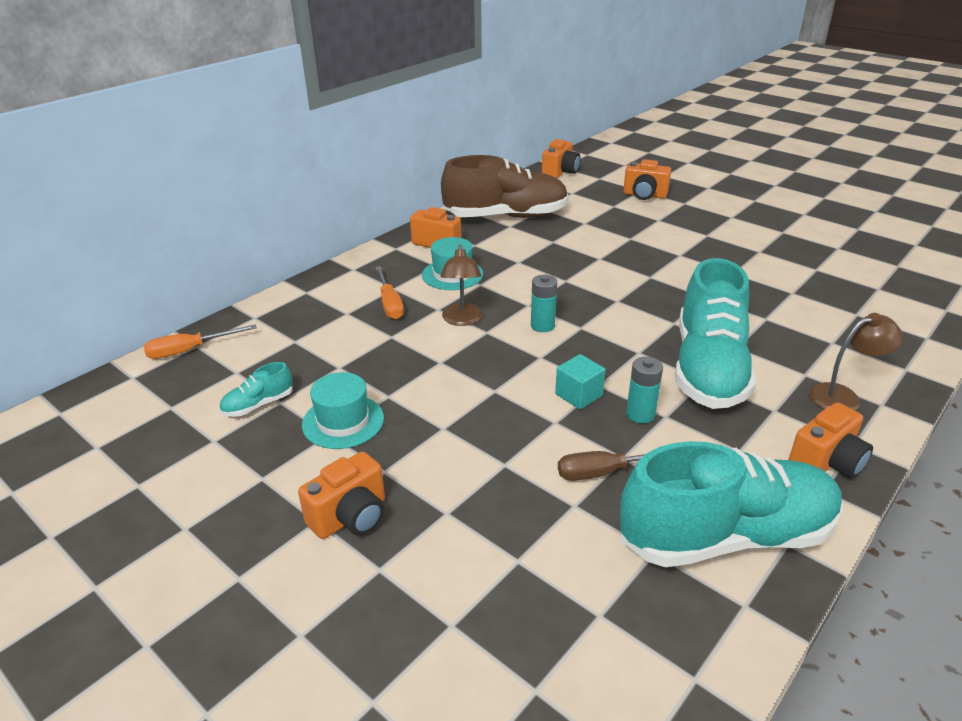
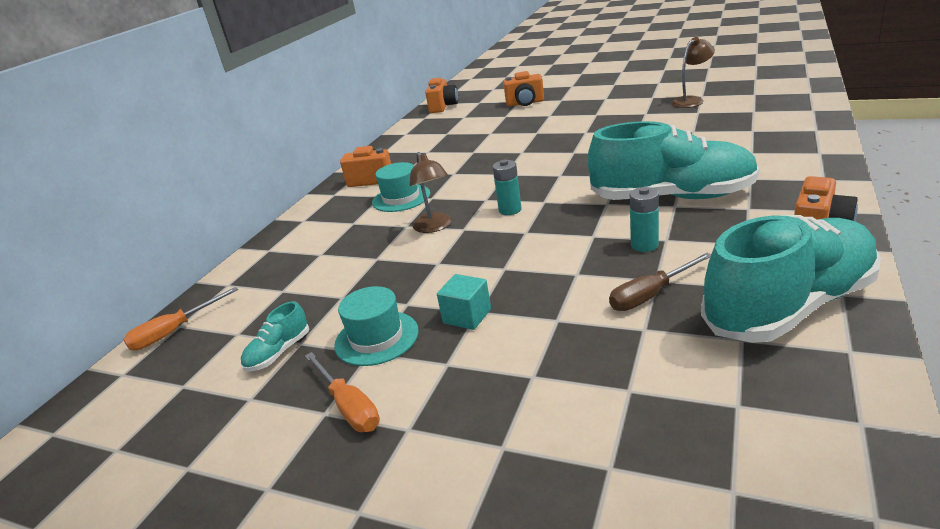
camera: 15 degrees left, 5 degrees down
orange camera [298,451,385,539] -> none
orange screwdriver [375,266,404,319] -> orange screwdriver moved to [305,352,380,432]
brown shoe [441,155,569,218] -> none
turquoise cube [555,354,606,409] -> turquoise cube moved to [437,274,491,330]
turquoise shoe [675,258,756,409] -> turquoise shoe turned 75 degrees counterclockwise [588,121,759,200]
brown lamp [809,313,903,411] -> brown lamp moved to [671,37,715,108]

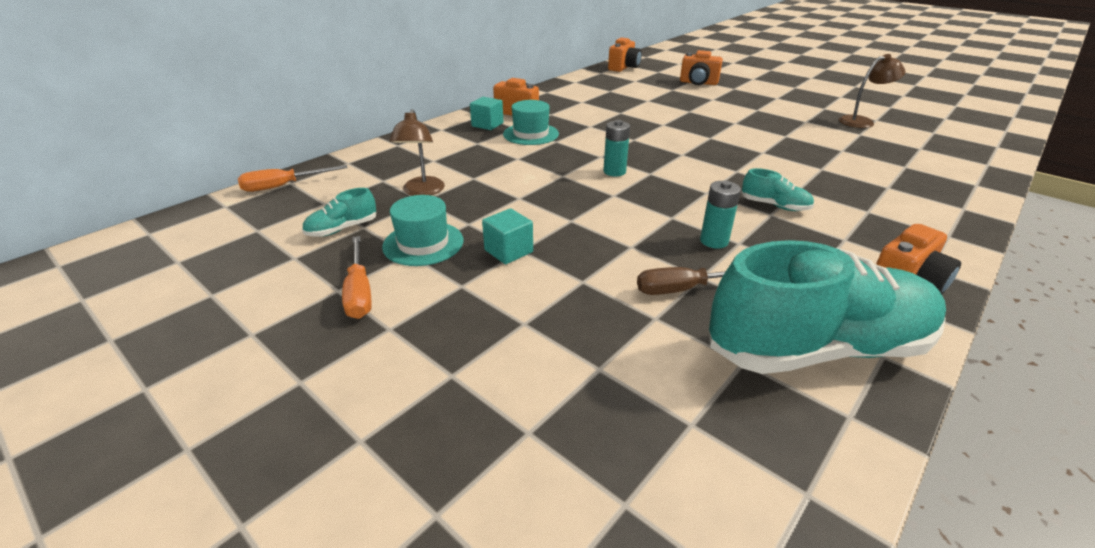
camera: 15 degrees right, 5 degrees up
brown lamp [409,152,451,233] -> brown lamp moved to [390,109,445,196]
turquoise shoe [588,121,759,200] -> turquoise shoe [741,168,814,211], size x0.41
none -> turquoise cube [470,97,503,130]

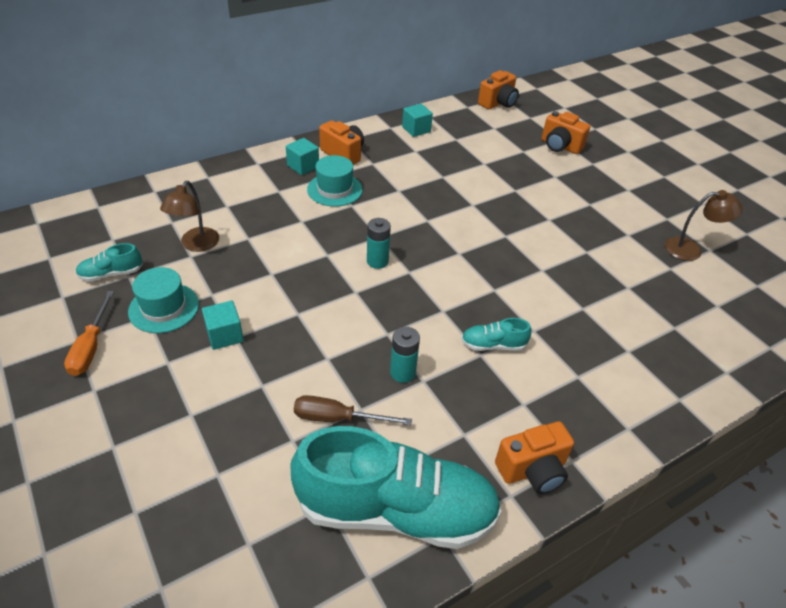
camera: 15 degrees right, 10 degrees up
orange screwdriver [238,165,348,192] -> none
turquoise shoe [741,168,814,211] -> turquoise shoe turned 135 degrees clockwise [461,318,531,351]
none -> turquoise cube [402,104,433,137]

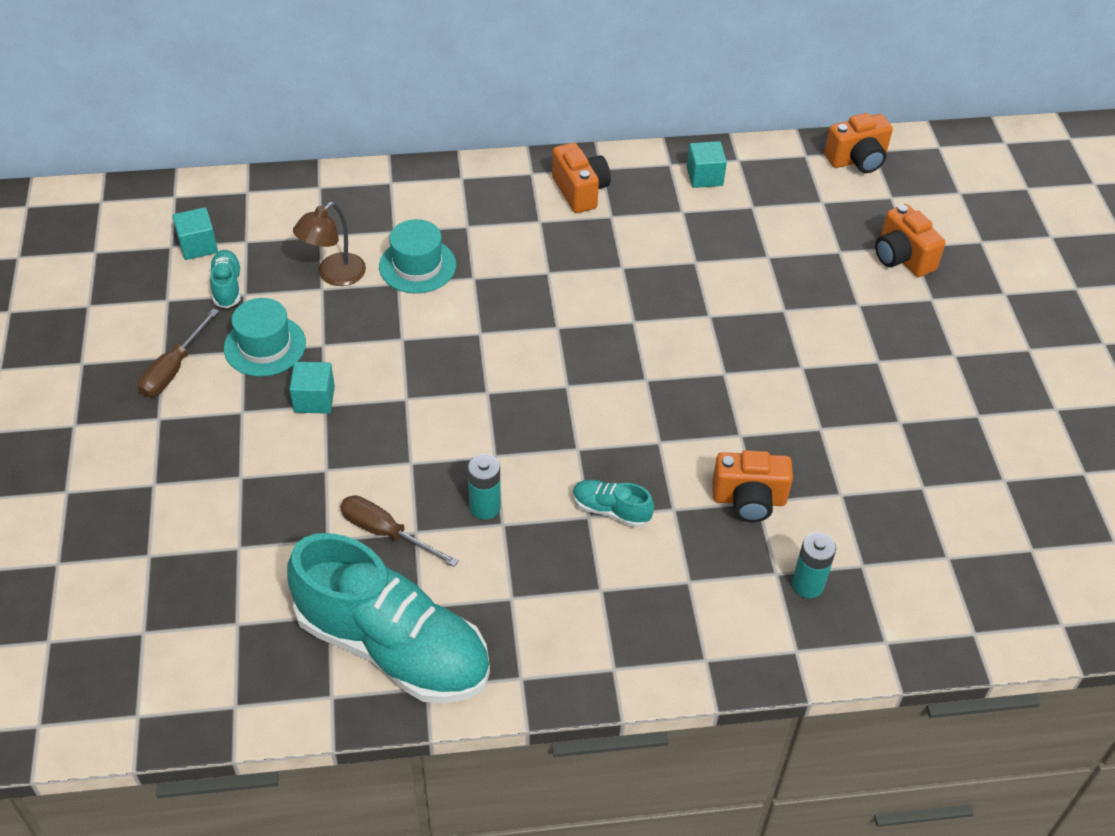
camera: 25 degrees right, 5 degrees up
orange screwdriver [64,291,114,376] -> brown screwdriver [138,308,219,397]
turquoise shoe [76,243,143,282] -> turquoise shoe turned 75 degrees clockwise [210,250,241,308]
turquoise cube [286,138,319,175] -> turquoise cube moved to [173,207,218,260]
turquoise hat [307,155,363,207] -> turquoise hat moved to [379,219,456,293]
turquoise battery [367,218,391,269] -> turquoise battery moved to [792,532,836,598]
orange camera [495,421,574,494] -> orange camera moved to [712,450,793,522]
brown lamp [665,190,743,261] -> none

